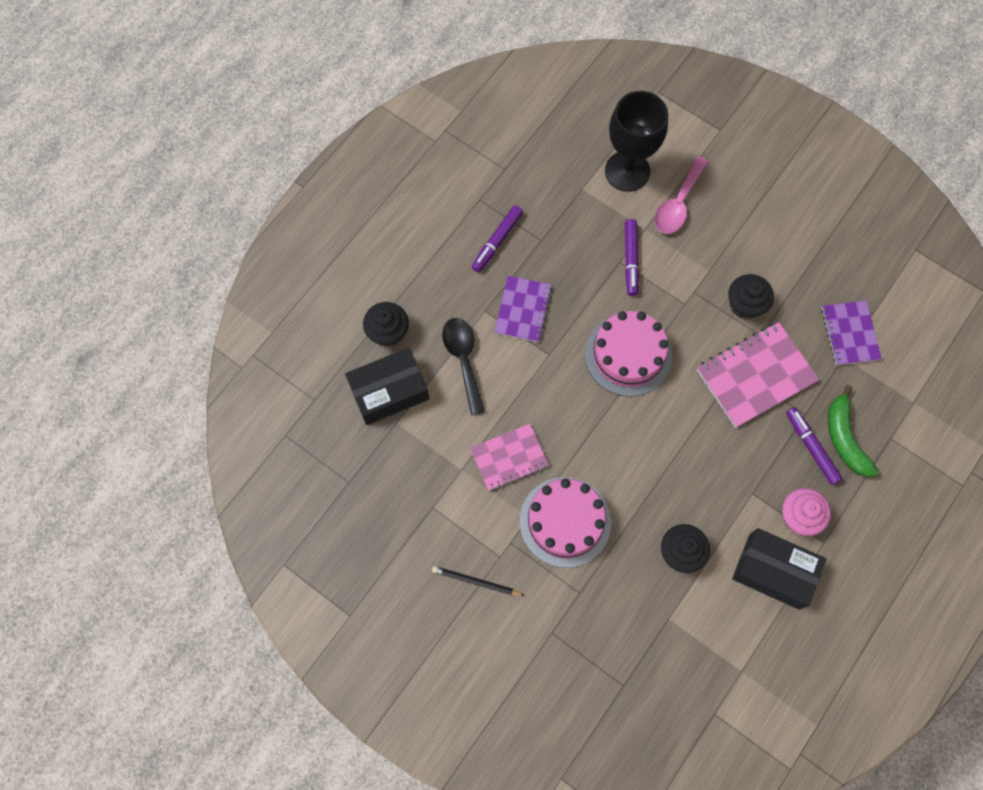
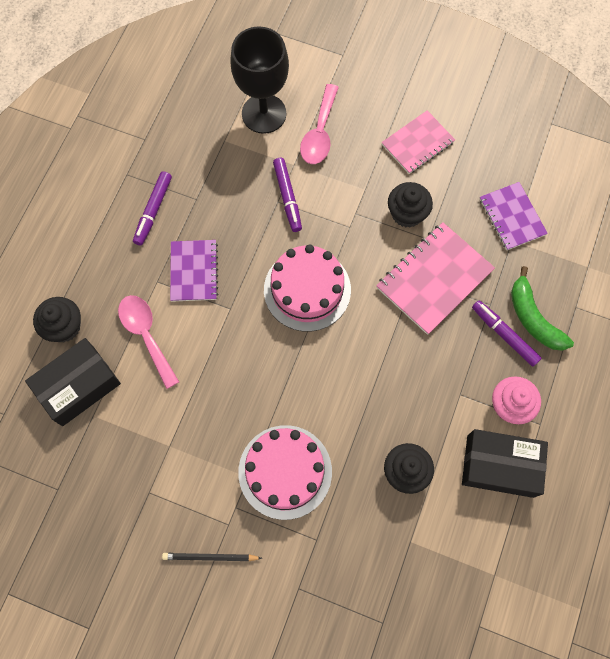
camera: 15 degrees left, 0 degrees up
black spoon [442,318,485,415] -> pink spoon [118,295,179,389]
pink notebook [470,424,549,491] -> pink notebook moved to [382,110,455,174]

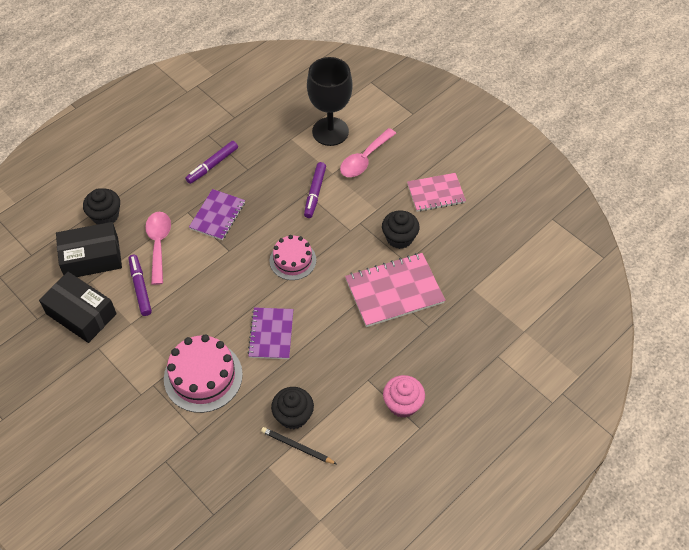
camera: 25 degrees right, 15 degrees down
black pencil [162,553,262,561] -> black pencil moved to [261,427,337,464]
pink cake [264,244,351,332] -> pink cake [270,235,316,280], size x0.64
black box [462,429,548,498] -> black box moved to [39,272,117,343]
purple marker [472,301,542,367] -> purple marker moved to [128,255,152,316]
purple notebook [480,182,548,250] -> purple notebook moved to [248,307,294,359]
green banana [511,266,574,351] -> none

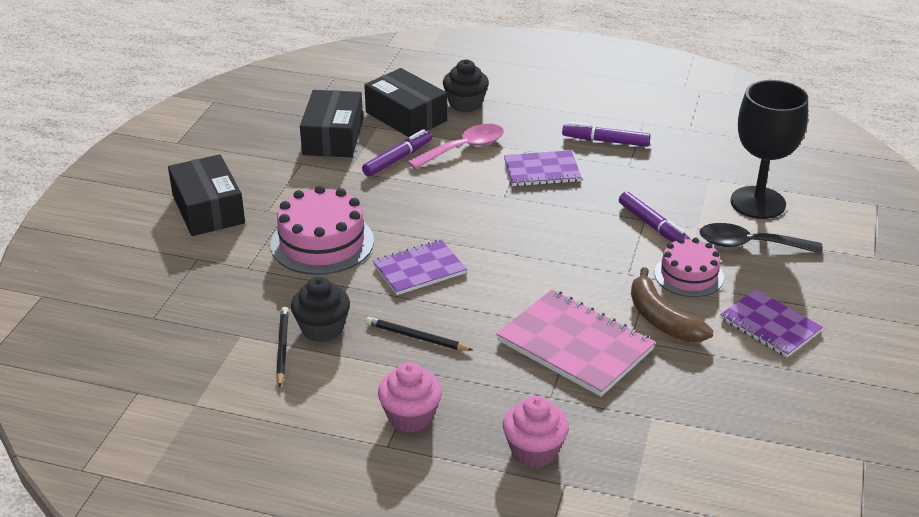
camera: 60 degrees right, 20 degrees down
pink cake [270,235,316,280] -> pink cake moved to [655,238,724,297]
purple marker [304,162,326,218] -> purple marker turned 105 degrees counterclockwise [619,192,690,242]
pink spoon [340,128,396,177] -> black spoon [700,223,823,254]
black cupcake [382,210,420,249] -> brown banana [631,267,713,342]
pink notebook [407,173,466,212] -> purple notebook [720,289,823,357]
none -> black box [168,154,245,236]
none -> black pencil [366,317,473,351]
none -> pink cupcake [503,396,569,468]

